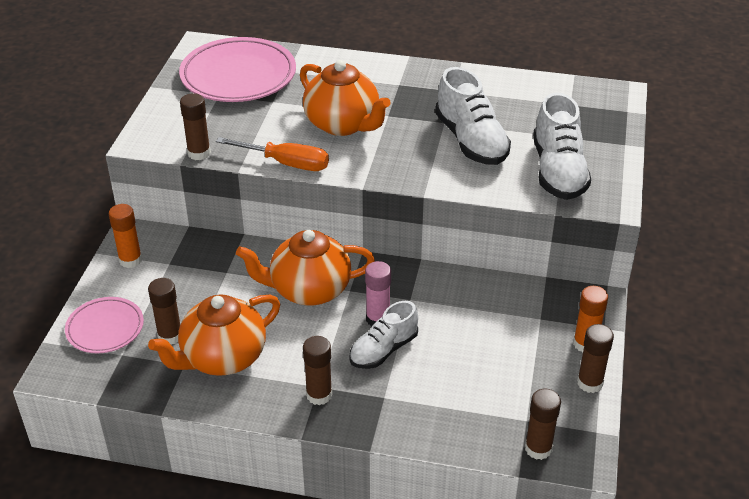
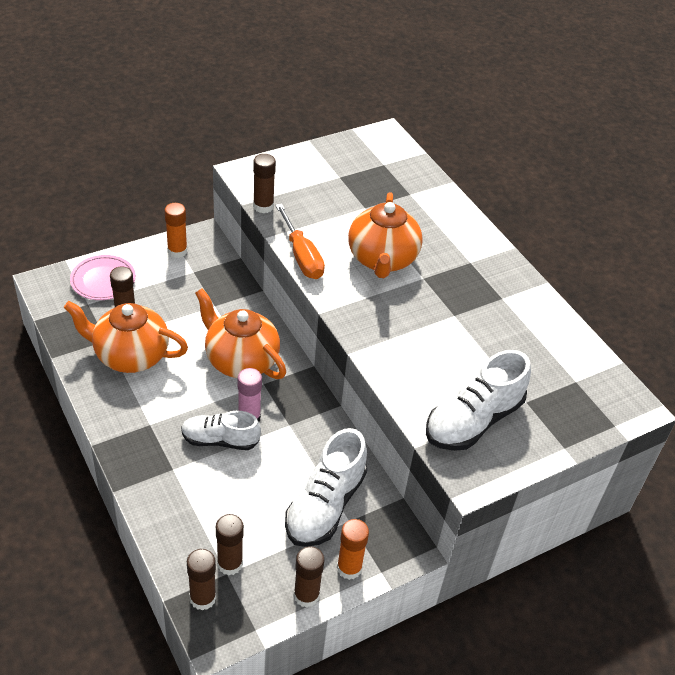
camera: 45 degrees right, 5 degrees up
pink plate [179,37,296,102] -> none
brown glue stick [303,336,332,405] -> brown glue stick moved to [216,514,244,576]
white shoe [435,67,511,165] -> white shoe moved to [285,428,367,547]

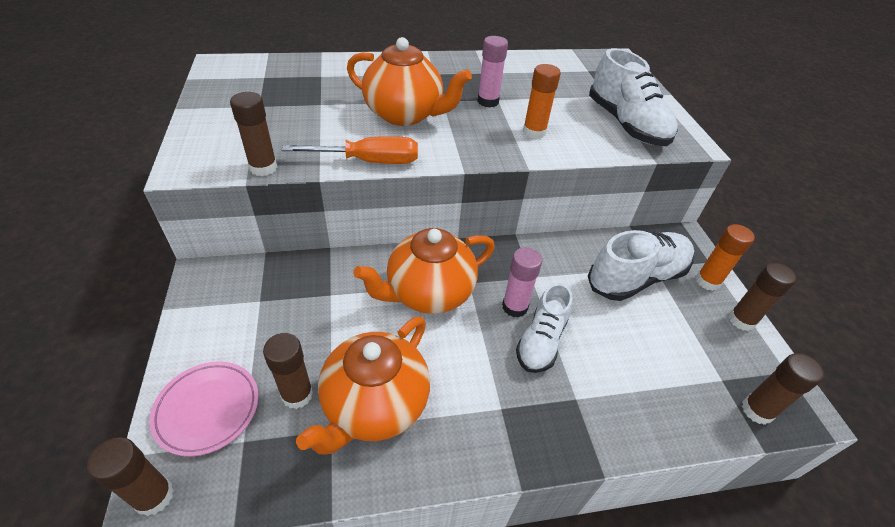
camera: 70 degrees left, 0 degrees up
orange glue stick [164,203,187,258] -> orange glue stick moved to [523,64,561,139]
brown glue stick [216,514,244,576] -> brown glue stick moved to [87,437,174,516]
white shoe [285,428,367,547] -> white shoe turned 75 degrees counterclockwise [588,230,694,301]
none -> pink glue stick [477,36,508,108]

